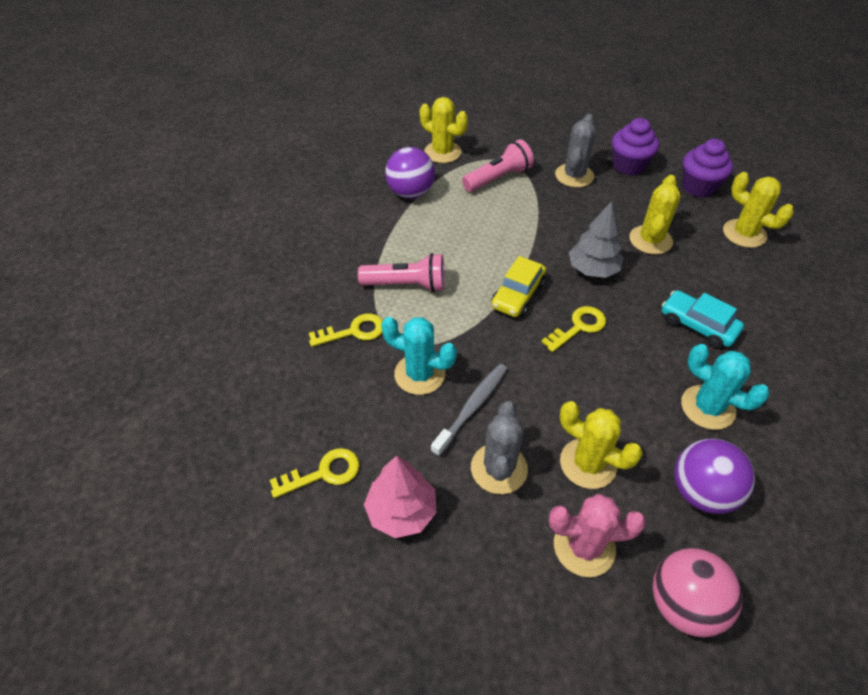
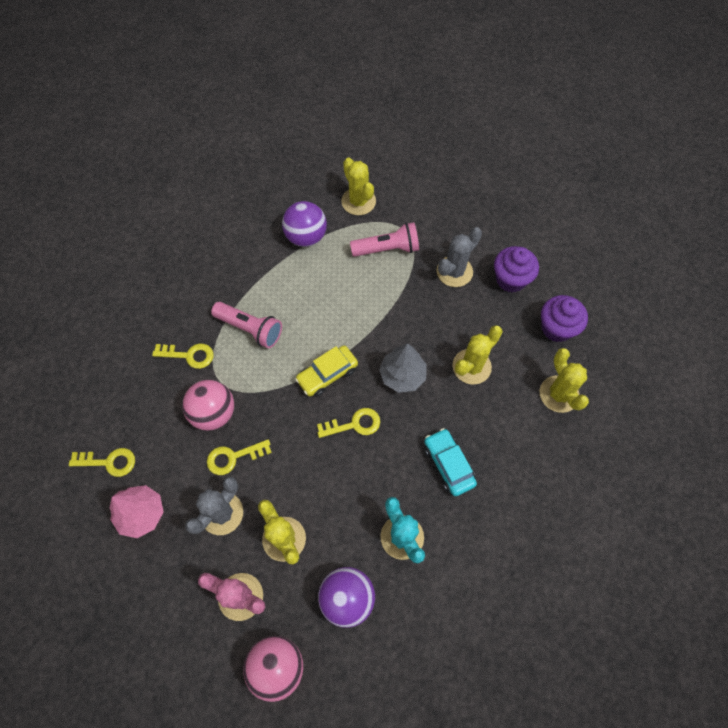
camera: 25 degrees right, 15 degrees up
turquoise cactus [381,317,457,395] -> pink ball [182,380,234,431]
grey toothbrush [431,364,508,457] -> yellow key [207,439,272,475]

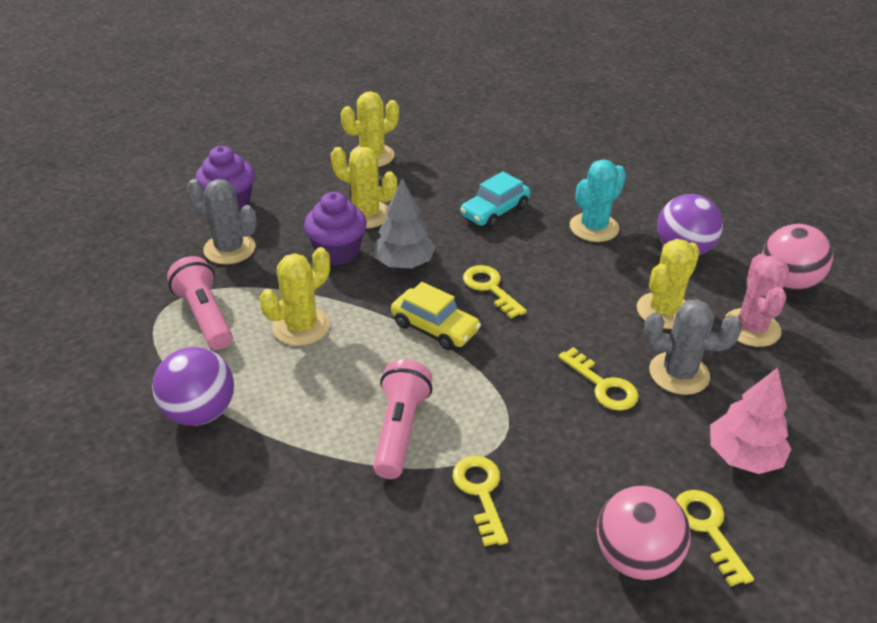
camera: 110 degrees left, 25 degrees down
pink ball [182,380,234,431] -> pink ball moved to [597,486,691,580]
yellow cactus [341,157,376,215] -> yellow cactus moved to [260,247,330,346]
purple cupcake [541,295,588,342] -> purple cupcake moved to [304,192,367,265]

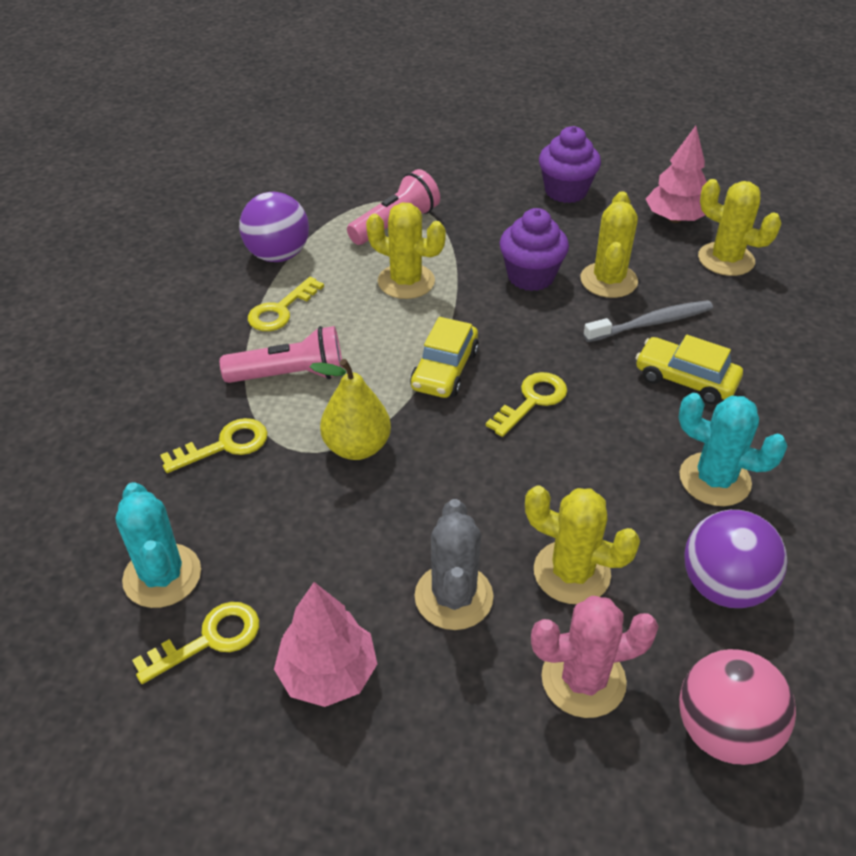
camera: 75 degrees right, 5 degrees up
grey cactus [187,179,257,264] -> none
grey tree [373,178,436,268] -> none
turquoise car [460,171,530,228] -> yellow car [636,335,743,404]
yellow key [558,347,639,411] -> yellow key moved to [248,277,324,331]
pink ball [597,486,691,580] -> turquoise cactus [116,482,201,608]
none -> yellow pear [310,359,391,460]
none -> grey toothbrush [583,300,713,342]
none -> pink tree [646,126,707,223]

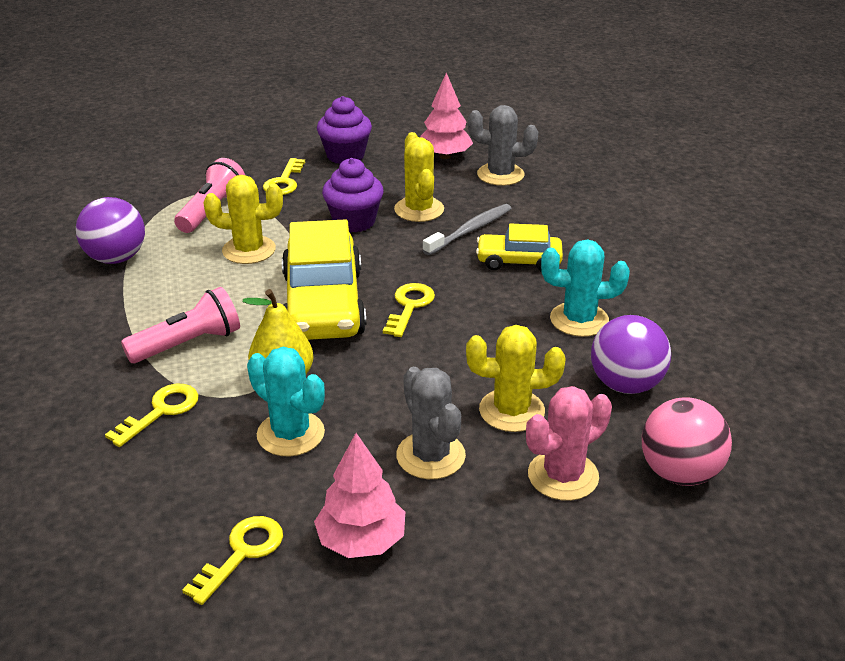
camera: 25 degrees left, 10 degrees down
turquoise cactus [116,482,201,608] -> turquoise cactus moved to [247,347,325,457]
yellow key [248,277,324,331] -> yellow key moved to [263,158,305,195]
yellow car [410,317,479,398] -> yellow car [282,219,366,340], size x1.82
yellow cactus [698,179,782,276] -> grey cactus [468,105,538,186]

